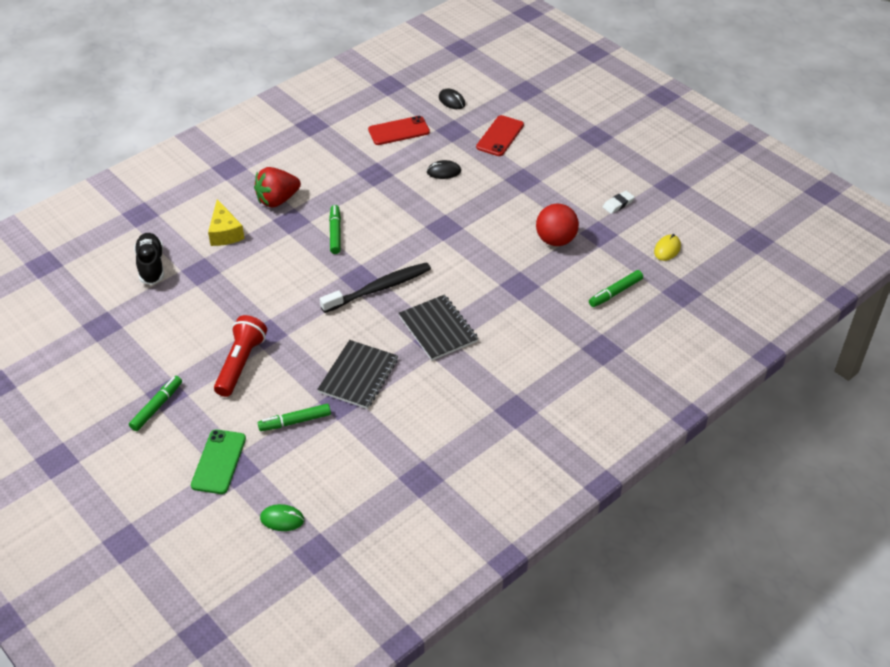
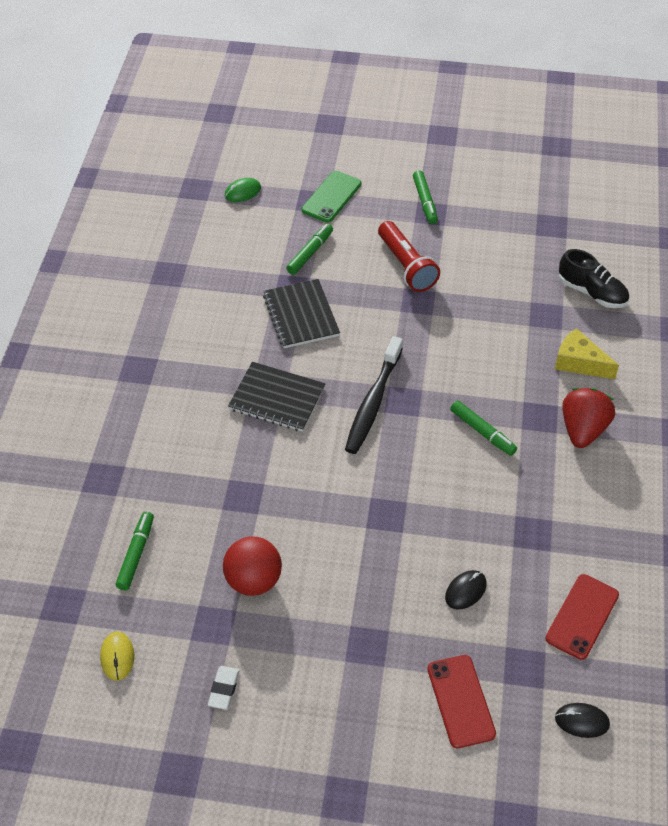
camera: 140 degrees right, 5 degrees up
green phone [191,430,246,494] -> green phone turned 60 degrees clockwise [302,171,361,223]

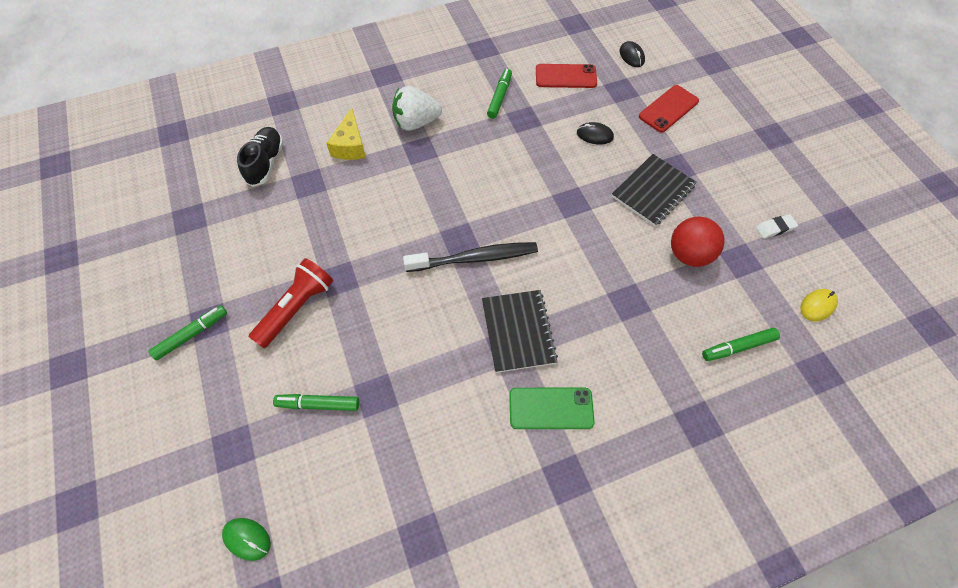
camera: 120 degrees left, 10 degrees up
black notebook [263,279,340,348] -> black notebook moved to [612,154,697,226]
green phone [302,171,361,223] -> green phone moved to [509,388,595,429]
green marker [450,400,517,456] -> green marker moved to [487,69,512,119]
red strawberry [562,388,615,448] -> white strawberry [392,86,442,131]

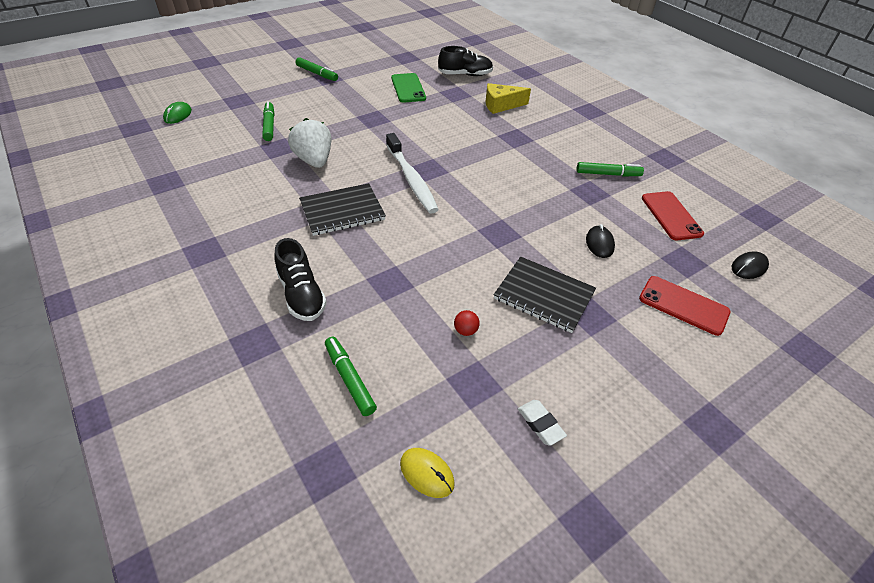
camera: 75 degrees right, 15 degrees down
red flashlight [248,258,333,348] -> none
white strawberry [392,86,442,131] -> white strawberry moved to [288,118,332,168]
black toothbrush [403,242,538,272] -> white toothbrush [386,133,439,214]
green phone [509,388,595,429] -> green phone moved to [391,73,426,103]
red ball [671,217,725,267] -> red ball [454,310,480,336], size x0.43
none -> black shoe [274,238,327,321]

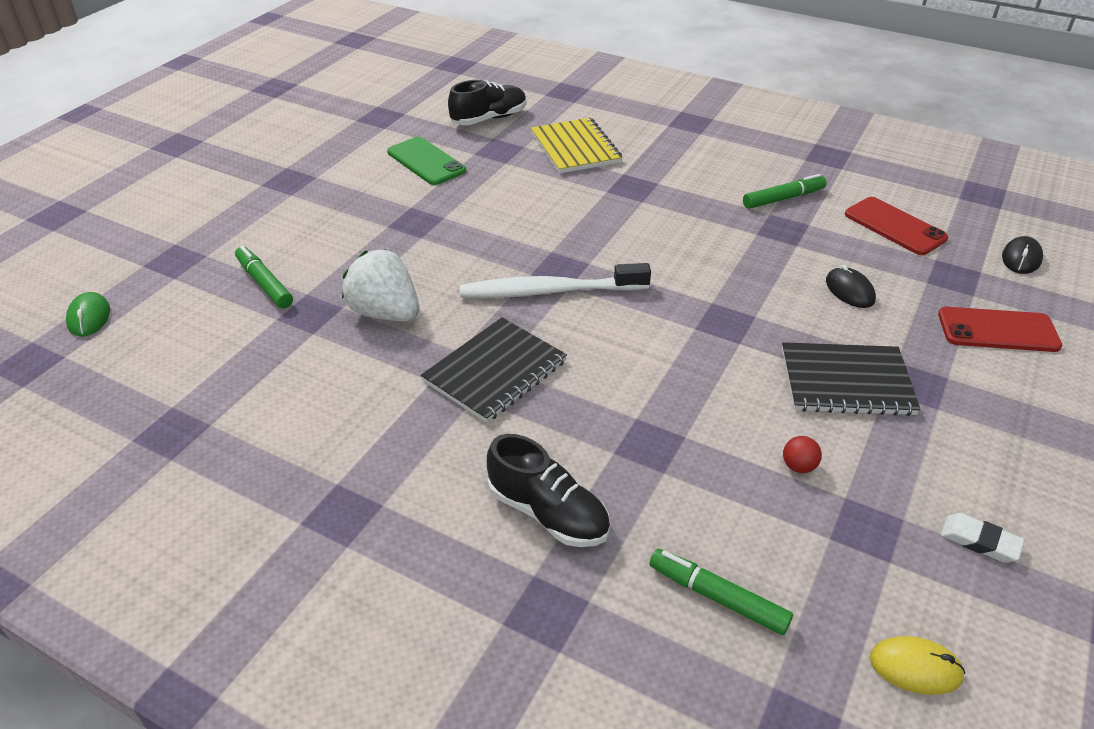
camera: 25 degrees left, 5 degrees down
green marker [296,57,338,81] -> none
white toothbrush [386,133,439,214] -> white toothbrush turned 135 degrees clockwise [460,263,651,298]
yellow cheese [485,83,531,114] -> yellow notebook [531,118,622,174]

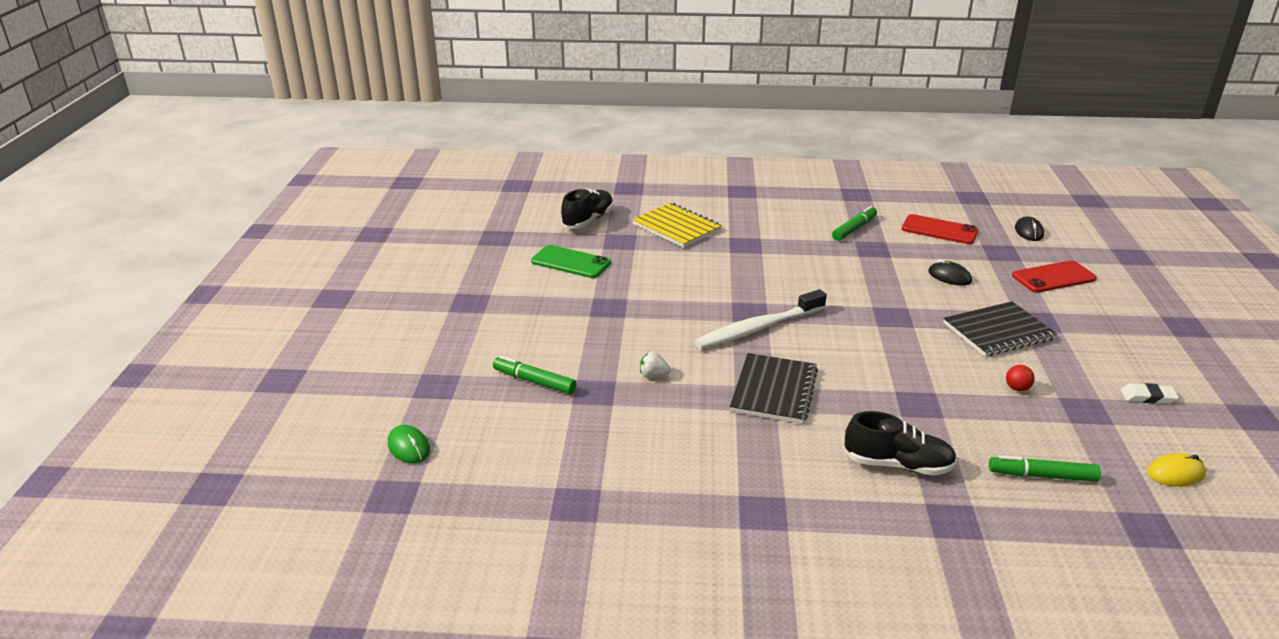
camera: 25 degrees left, 10 degrees down
white strawberry [342,249,419,321] -> white strawberry [640,351,671,378], size x0.46

